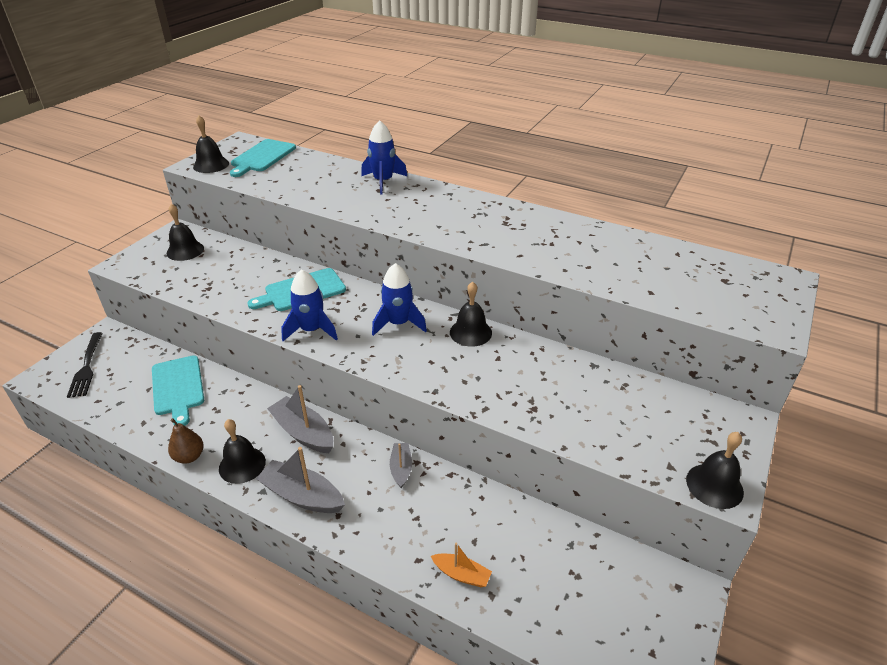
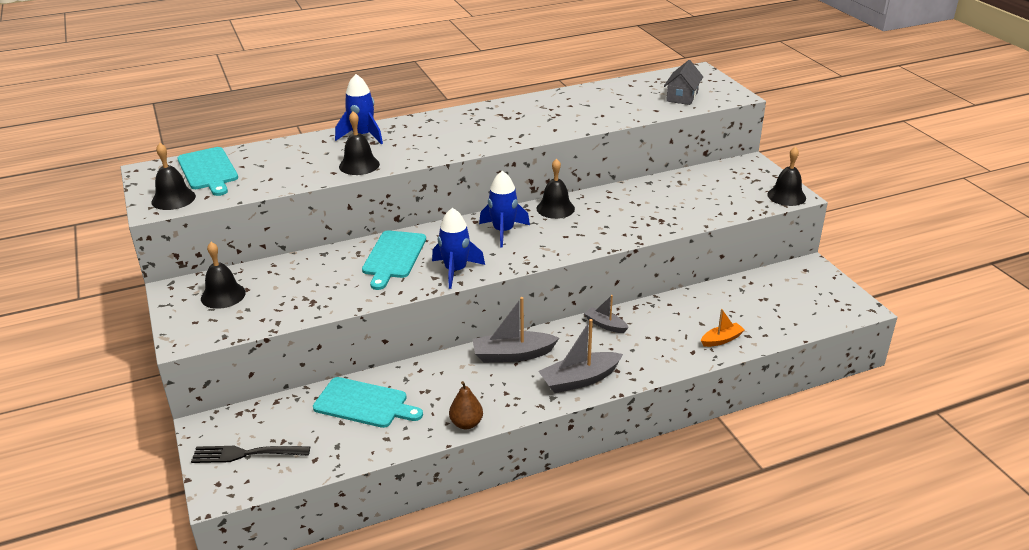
camera: 50 degrees left, 5 degrees down
black fork [67,332,103,398] -> black fork turned 150 degrees clockwise [191,446,310,463]
black bell [219,419,266,484] -> black bell moved to [339,111,380,175]
none -> grey house [664,60,703,105]

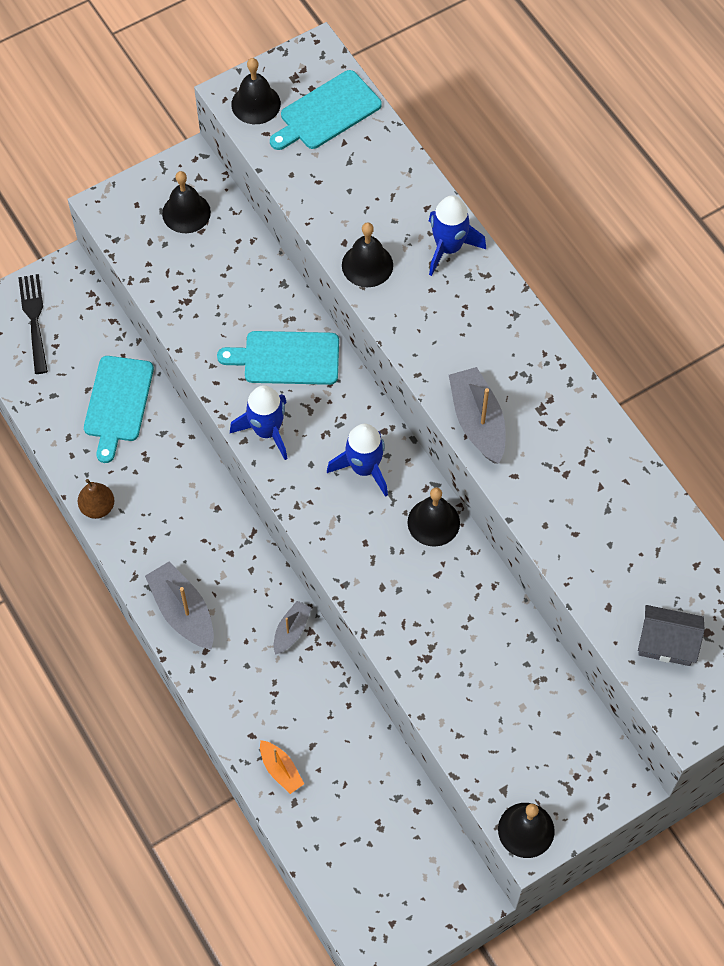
camera: 80 degrees right, 30 degrees up
grey boat [473,297,559,363] -> grey boat moved to [449,367,506,464]

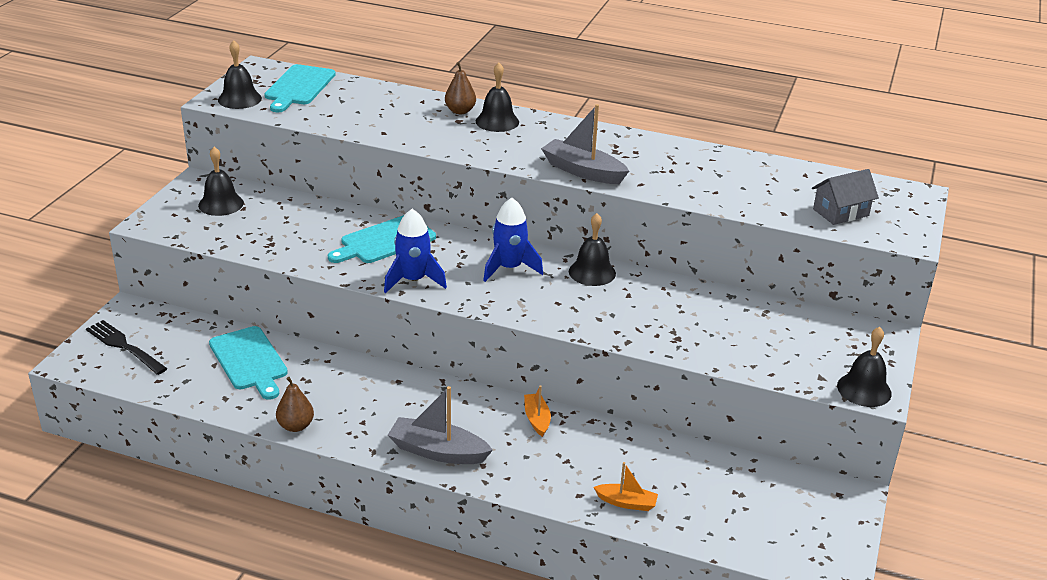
camera: 40 degrees left, 30 degrees down
grey boat [274,601,311,655] -> orange boat [524,385,551,437]
black bell [342,222,393,287] -> black bell moved to [476,63,519,132]
blue rocket [429,195,486,276] -> brown pear [445,62,476,114]

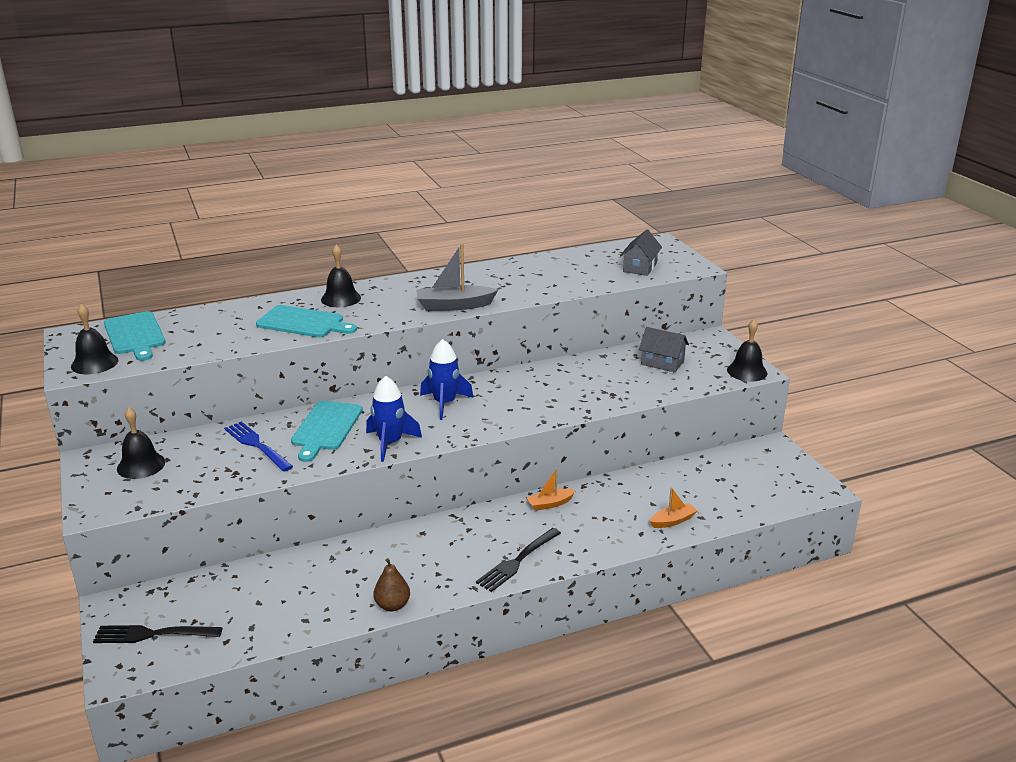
camera: 40 degrees left, 5 degrees down
turquoise cutting board [209,326,288,400] -> turquoise cutting board moved to [256,305,357,337]
grey boat [388,386,493,464] -> black fork [476,528,561,592]
brown pear [445,62,476,114] -> none
orange boat [524,385,551,437] -> orange boat turned 60 degrees counterclockwise [527,468,576,511]
black bell [569,213,616,286] -> none
none -> blue fork [224,421,293,472]
none -> grey house [639,327,689,373]

